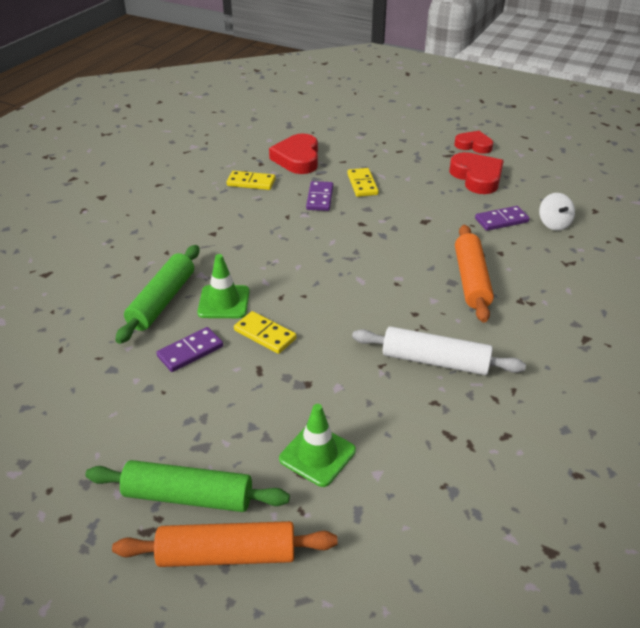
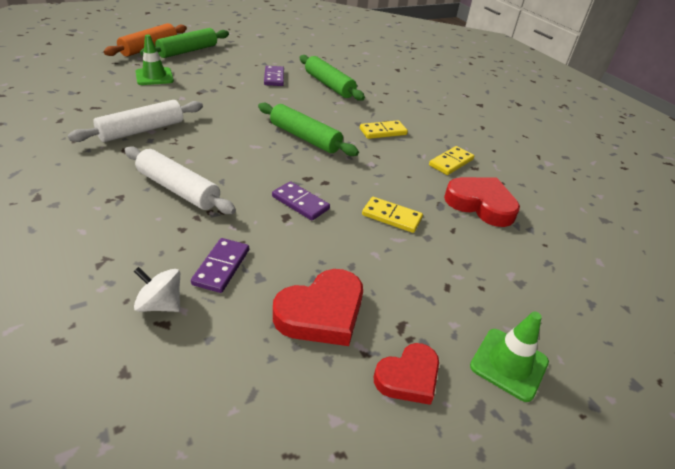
camera: 120 degrees right, 0 degrees up
green traffic cone [197,254,250,318] -> green traffic cone moved to [470,312,549,402]
yellow domino [234,311,297,354] -> yellow domino moved to [360,120,408,139]
purple domino [306,181,333,211] -> purple domino moved to [272,181,330,220]
red heart [449,152,504,194] -> red heart turned 45 degrees counterclockwise [273,269,363,346]
orange rolling pin [455,225,494,323] -> white rolling pin [125,146,236,214]
none -> green rolling pin [258,103,359,156]

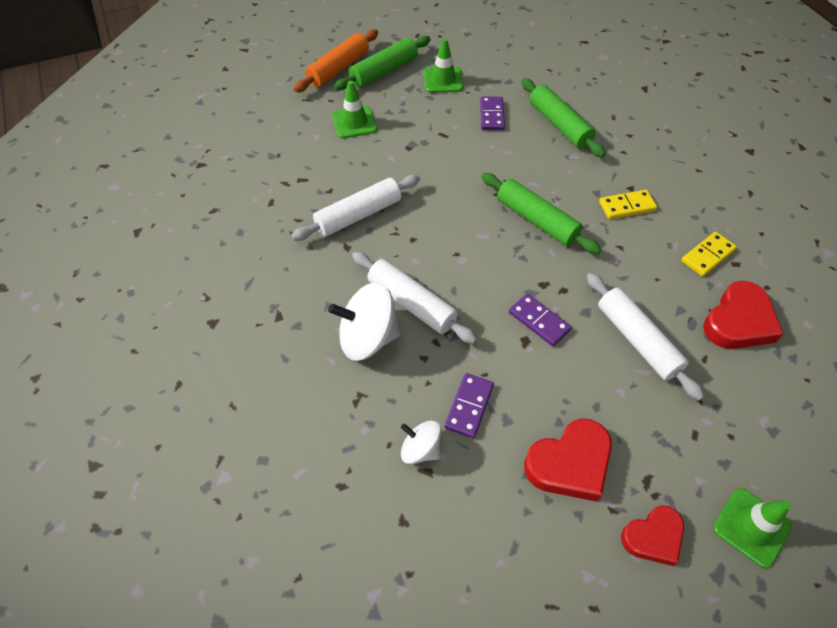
camera: 10 degrees right, 15 degrees up
yellow domino [362,197,423,233] -> white rolling pin [586,273,705,401]
red heart [444,177,520,227] -> red heart turned 90 degrees clockwise [703,281,783,349]
none -> white spinning top [328,282,401,361]
none -> green traffic cone [424,38,463,93]

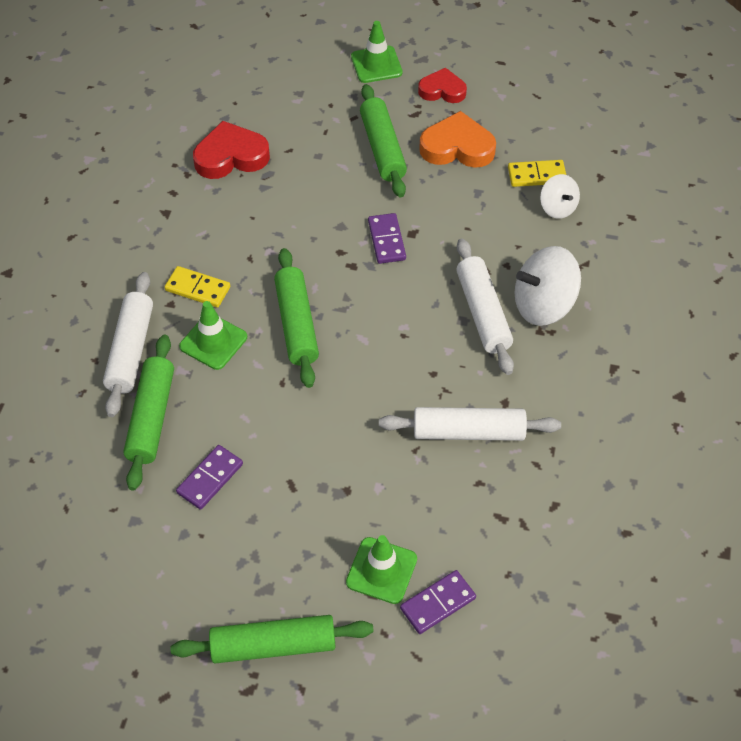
camera: 145 degrees left, 0 degrees up
orange rolling pin [294,29,378,93] -> none
white spinning top [328,282,401,361] -> white spinning top turned 135 degrees clockwise [515,246,581,326]
green traffic cone [424,38,463,93] -> green traffic cone moved to [179,301,247,370]
purple domino [444,373,494,438] -> purple domino moved to [400,570,476,634]
red heart [524,418,612,502] -> orange heart [419,111,496,168]
white rolling pin [586,273,705,401] -> white rolling pin moved to [103,272,153,417]
yellow domino [681,232,737,277] -> yellow domino moved to [508,160,566,187]
none -> green rolling pin [360,84,407,197]

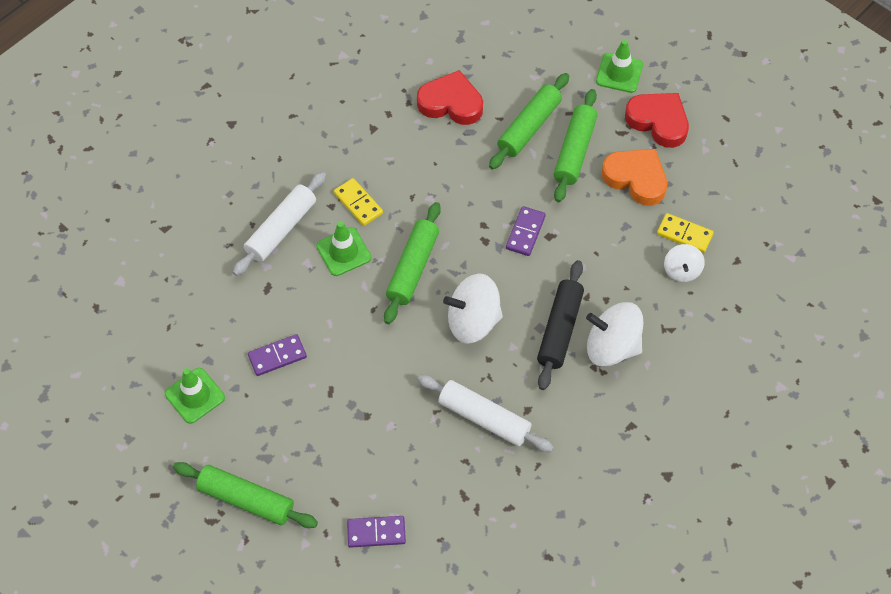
camera: 30 degrees right, 5 degrees up
green rolling pin [123,335,174,491] -> green rolling pin moved to [489,73,569,170]
green traffic cone [346,535,417,604] -> green traffic cone moved to [165,368,225,424]
red heart [418,67,467,103] -> red heart [625,93,689,148], size x1.52
white rolling pin [456,238,514,375] -> black rolling pin [537,260,584,390]
none -> white spinning top [443,273,503,344]

